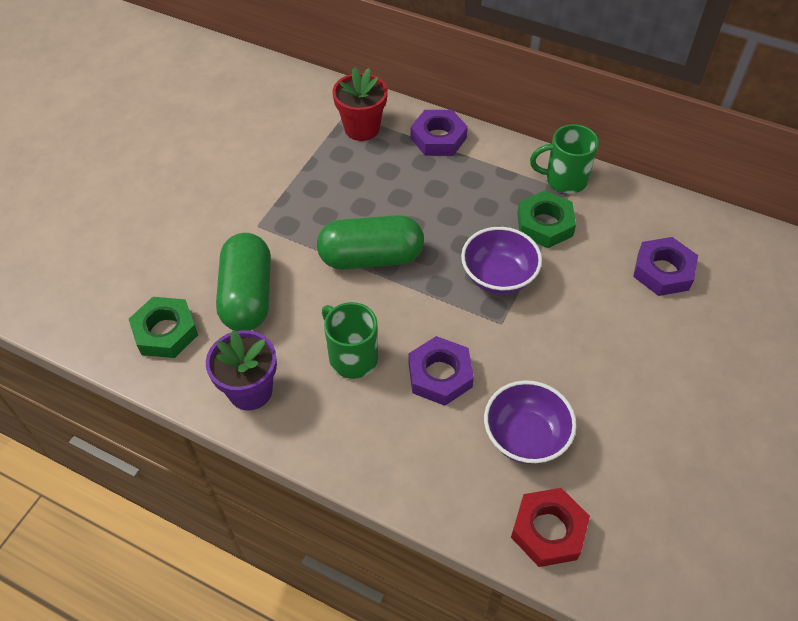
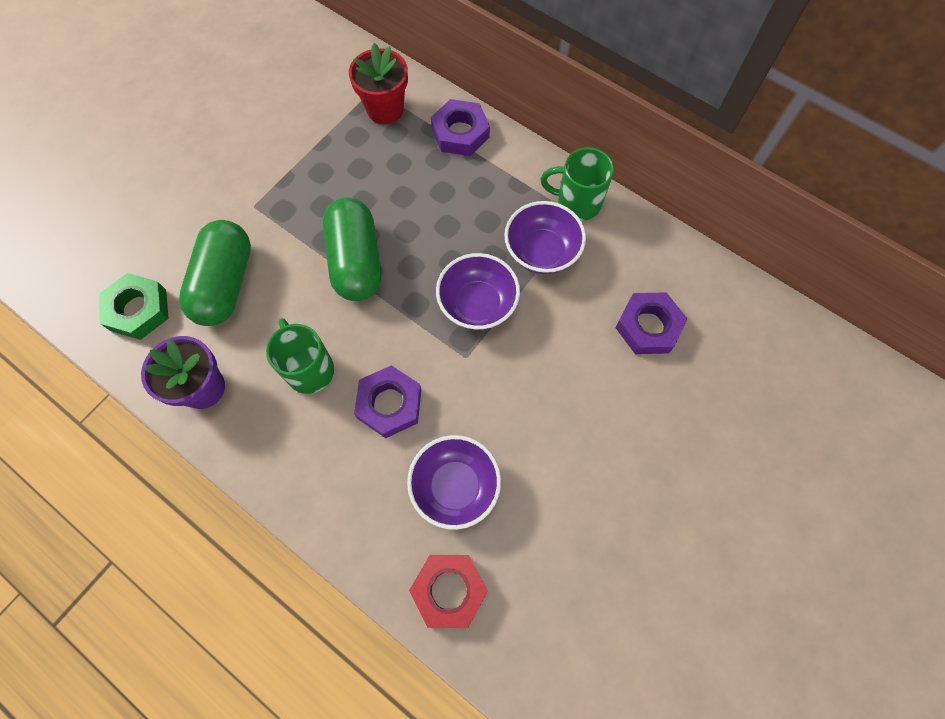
camera: 10 degrees right, 15 degrees up
green capsule [317,215,424,270] -> green capsule turned 75 degrees clockwise [323,197,381,301]
green nut [517,191,576,248] -> purple bowl [504,201,586,274]

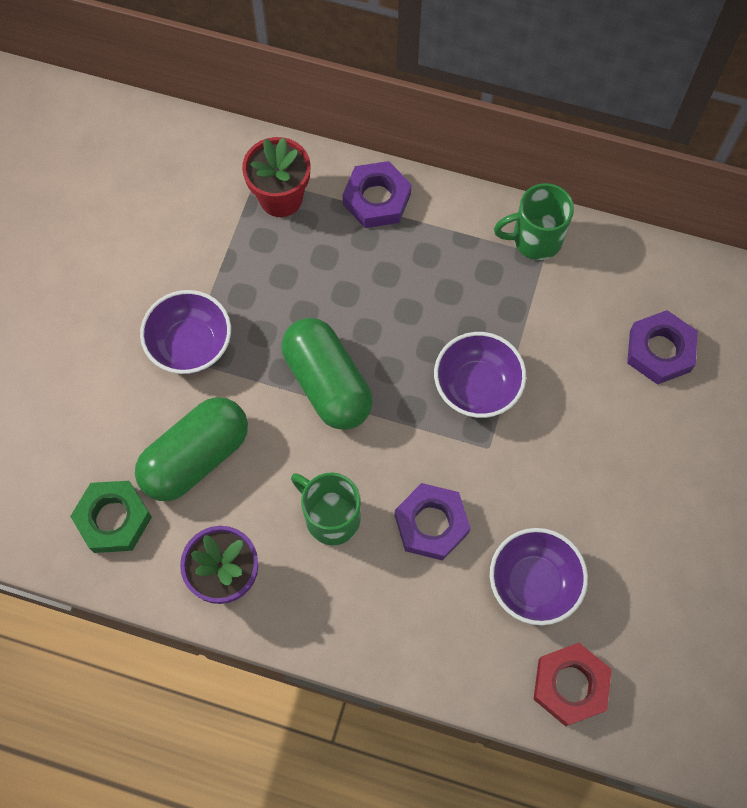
camera: 20 degrees left, 0 degrees up
green capsule [179,220,251,326] -> green capsule turned 60 degrees clockwise [135,397,248,501]
purple bowl [504,201,586,274] -> purple bowl moved to [140,290,231,374]

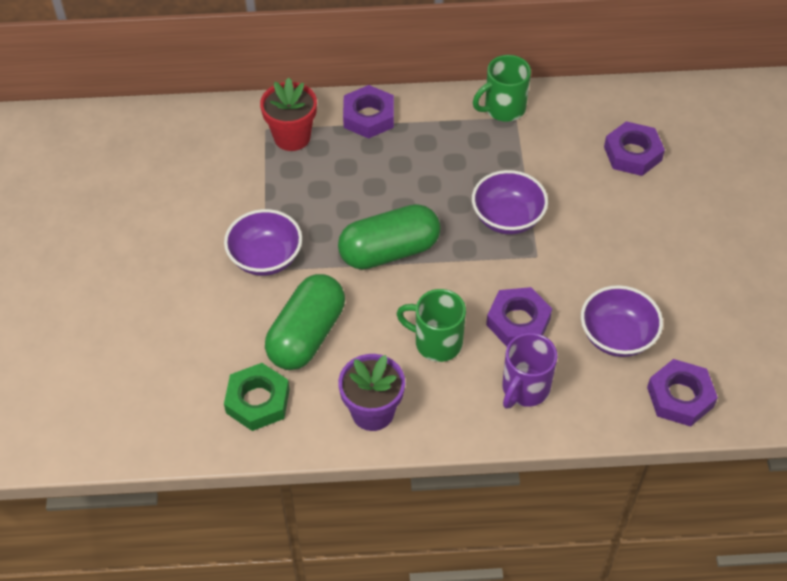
camera: 20 degrees left, 15 degrees down
green capsule [281,318,373,430] -> green capsule turned 60 degrees counterclockwise [338,204,440,270]
red nut [533,643,612,726] -> purple nut [647,359,718,427]
none -> purple mug [502,333,557,409]

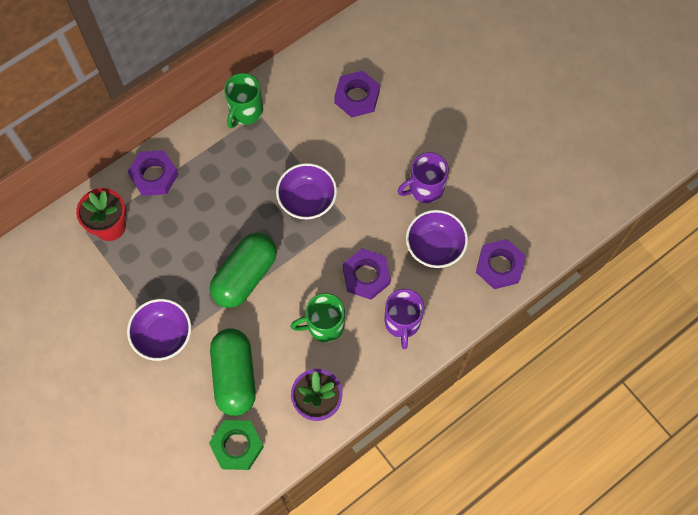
camera: 35 degrees left, 15 degrees up
none -> purple mug [398,152,449,203]

